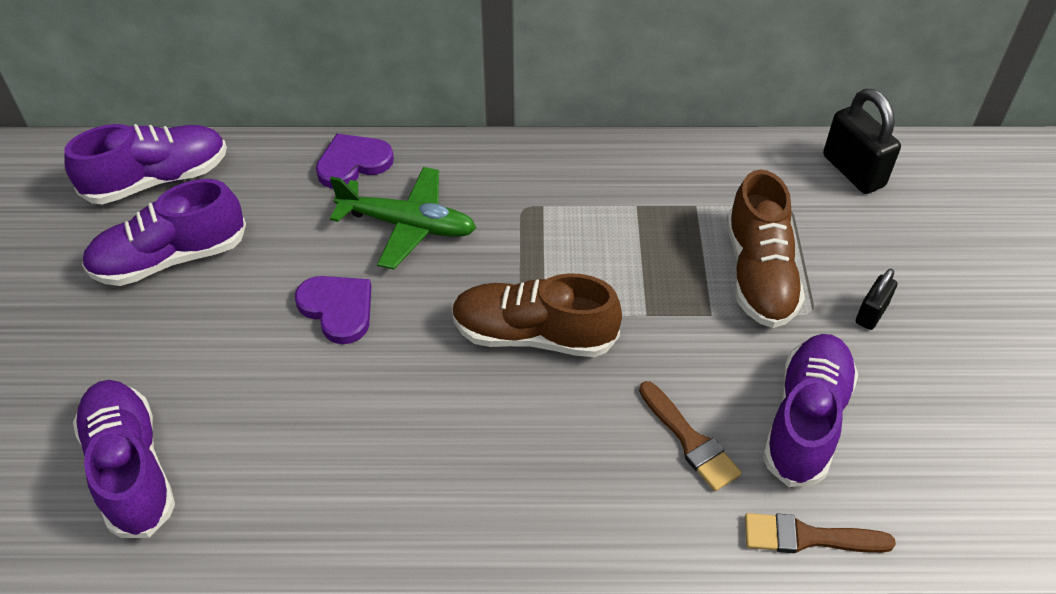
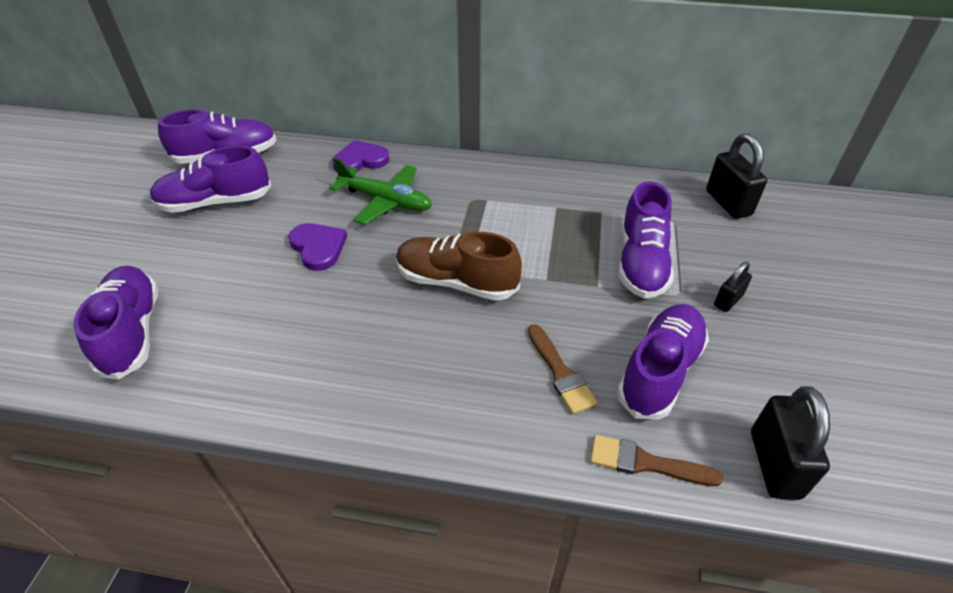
camera: 10 degrees right, 5 degrees down
brown shoe [727,169,805,328] -> purple shoe [619,181,674,298]
none -> black padlock [751,386,830,500]

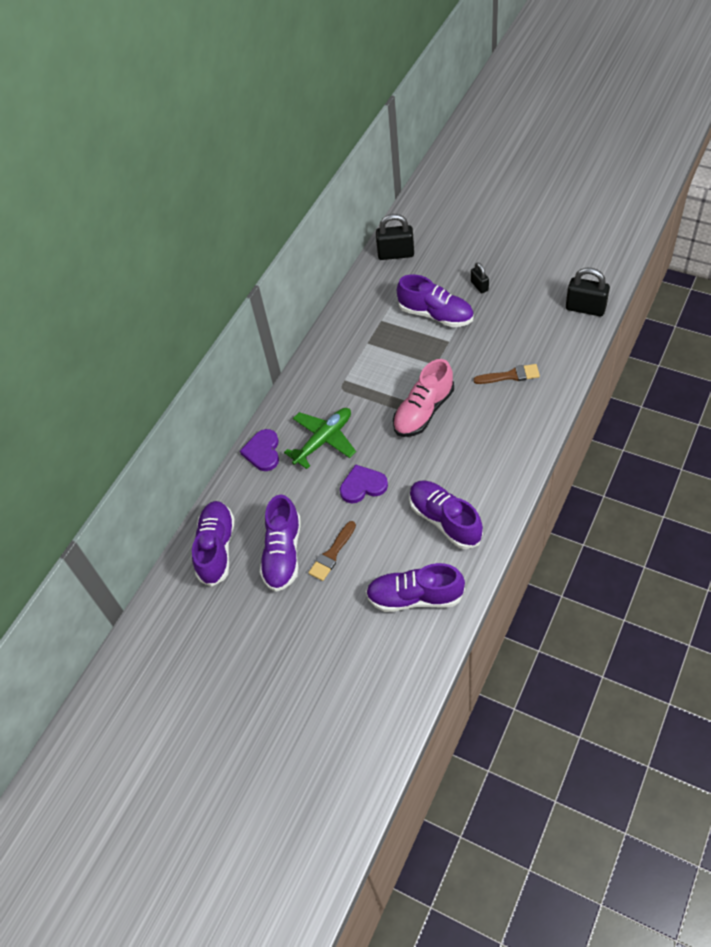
camera: 65 degrees left, 10 degrees up
brown shoe [396,232,522,301] -> pink shoe [393,359,454,437]
brown brush [590,435,723,486] -> brown brush moved to [308,521,356,581]
purple shoe [617,304,709,420] -> purple shoe moved to [409,480,483,549]

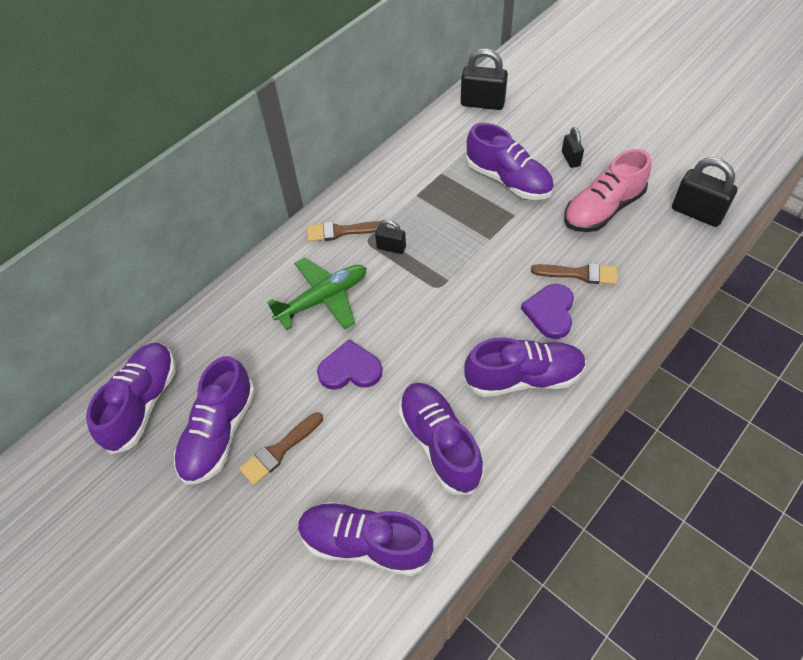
camera: 10 degrees right, 0 degrees up
purple heart [240,429,279,471] -> purple heart moved to [521,284,574,339]
pink shoe [393,359,454,437] -> pink shoe moved to [564,149,651,232]
none -> brown brush [307,221,387,242]
none -> black padlock [375,219,406,254]
none -> purple shoe [464,337,586,397]

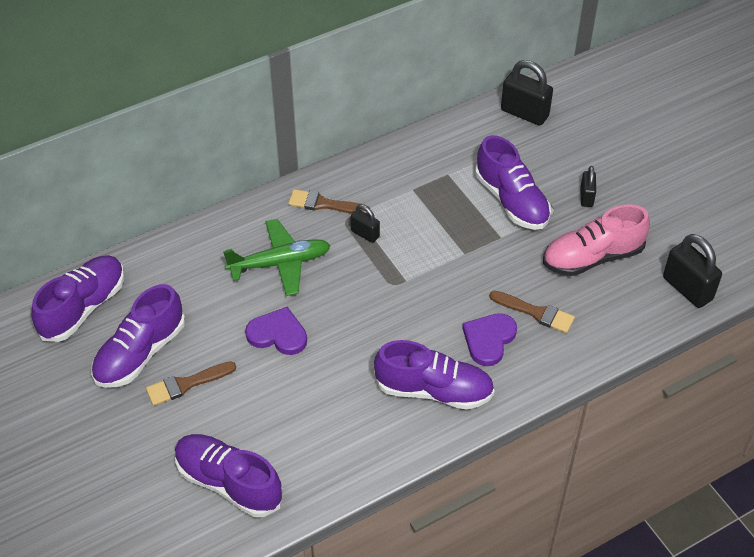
camera: 15 degrees right, 5 degrees down
purple shoe [398,383,484,495] -> none

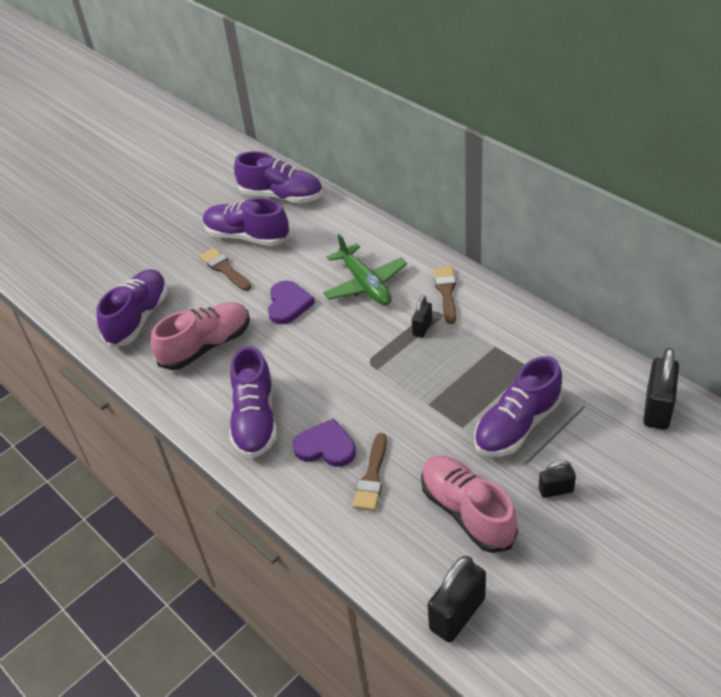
camera: 80 degrees right, 5 degrees down
none -> pink shoe [151,302,250,370]

